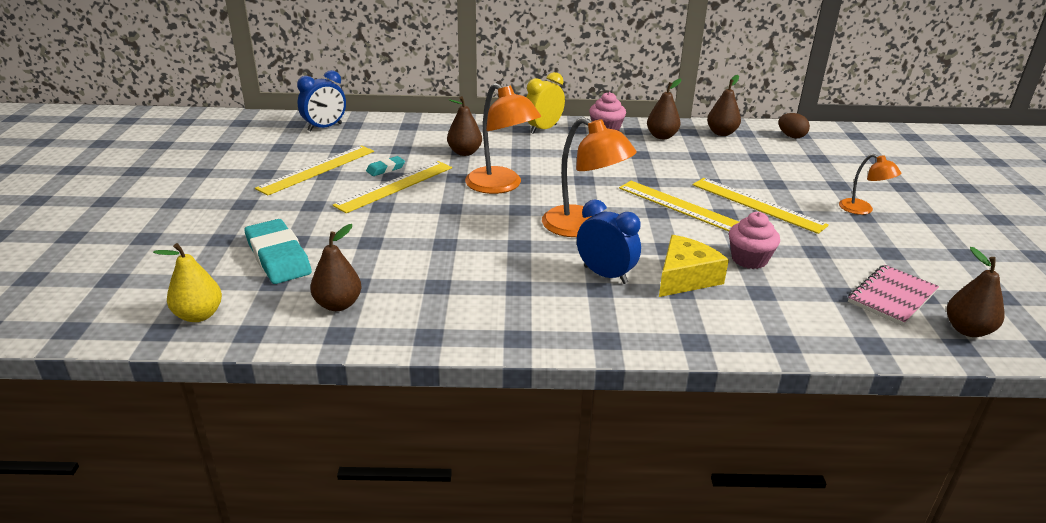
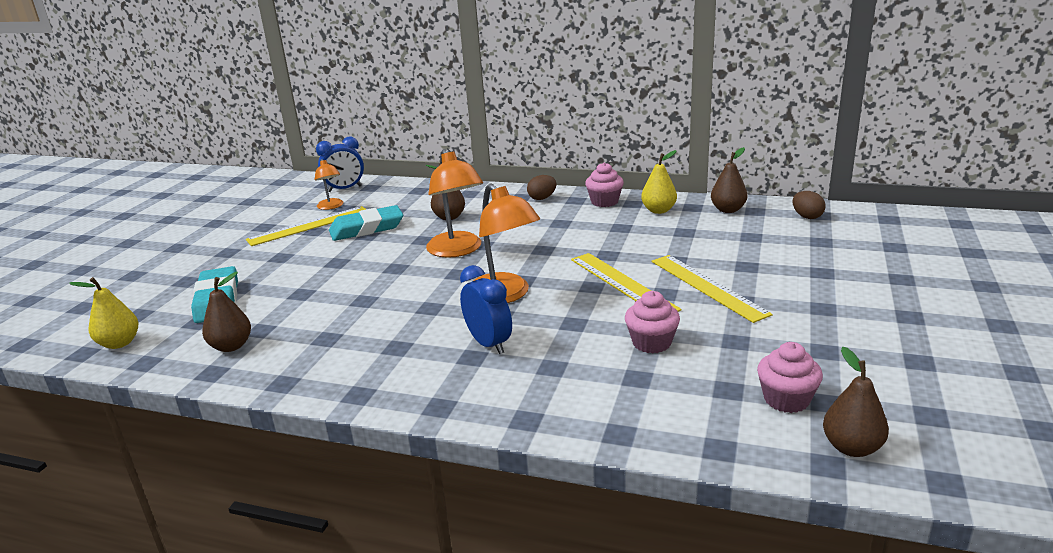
camera: 20 degrees right, 5 degrees down
yellow ruler [333,161,452,213] -> none
turquoise eraser [366,156,405,176] -> turquoise eraser [329,205,403,241], size x2.04
yellow clock [526,72,565,134] -> brown egg [527,175,557,200]
brown pear [647,79,682,139] -> yellow pear [641,150,677,214]
yellow cheese [659,235,729,297] -> none
orange lamp [839,154,901,215] -> orange lamp moved to [315,159,343,210]
pink notebook [848,265,939,326] -> pink cupcake [757,342,823,413]

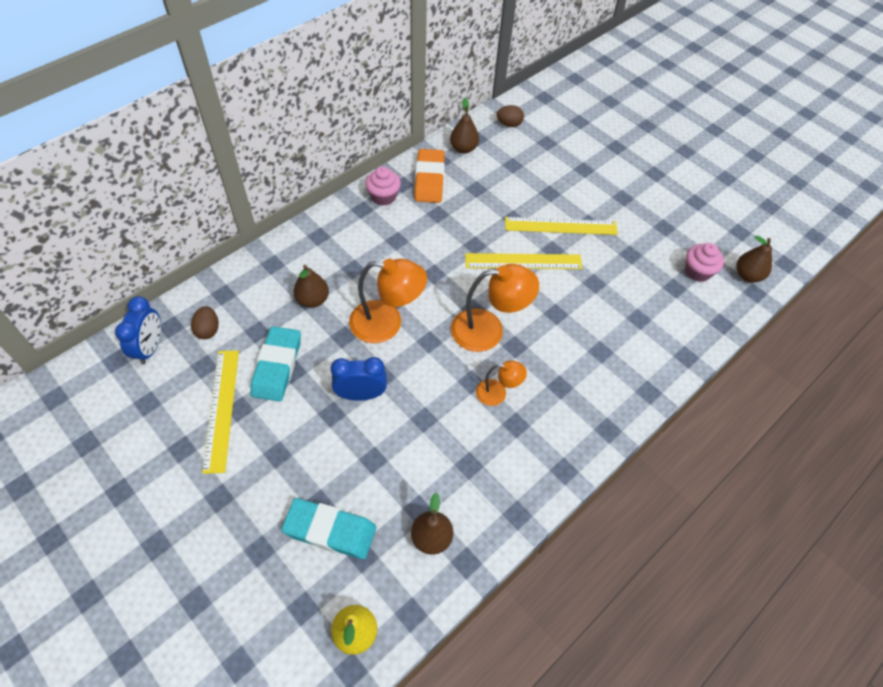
camera: 65 degrees left, 30 degrees up
orange lamp [315,159,343,210] -> orange lamp moved to [476,360,527,406]
blue clock [460,265,512,354] -> blue clock moved to [331,357,387,401]
brown egg [527,175,557,200] -> brown egg moved to [191,306,219,339]
pink cupcake [625,291,680,354] -> none
yellow pear [641,150,677,214] -> orange eraser [415,149,445,203]

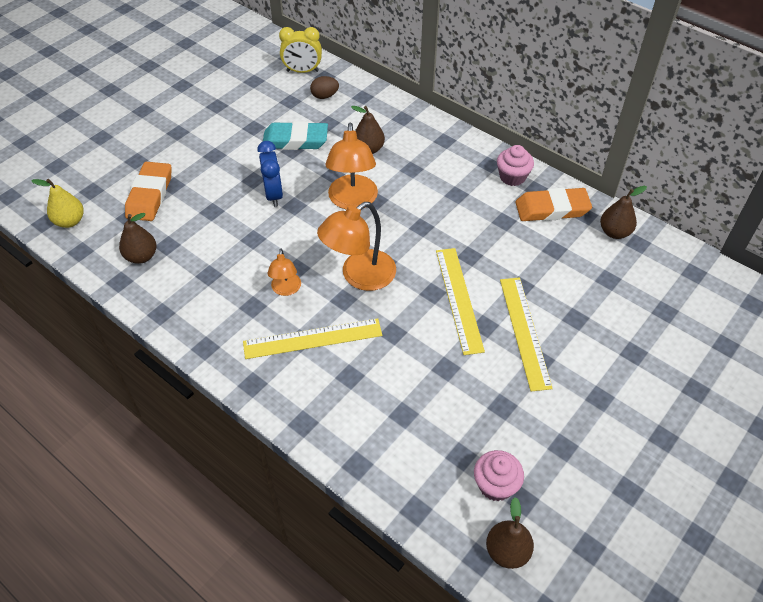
camera: 85 degrees right, 5 degrees down
blue clock [115,296,161,365] -> yellow clock [279,27,322,73]
yellow ruler [202,350,239,474] -> yellow ruler moved to [243,318,382,359]
turquoise eraser [281,498,376,559] -> orange eraser [125,162,171,221]
orange lamp [451,264,539,352] -> orange lamp turned 60 degrees clockwise [317,202,396,291]
brown egg [497,105,524,127] -> none

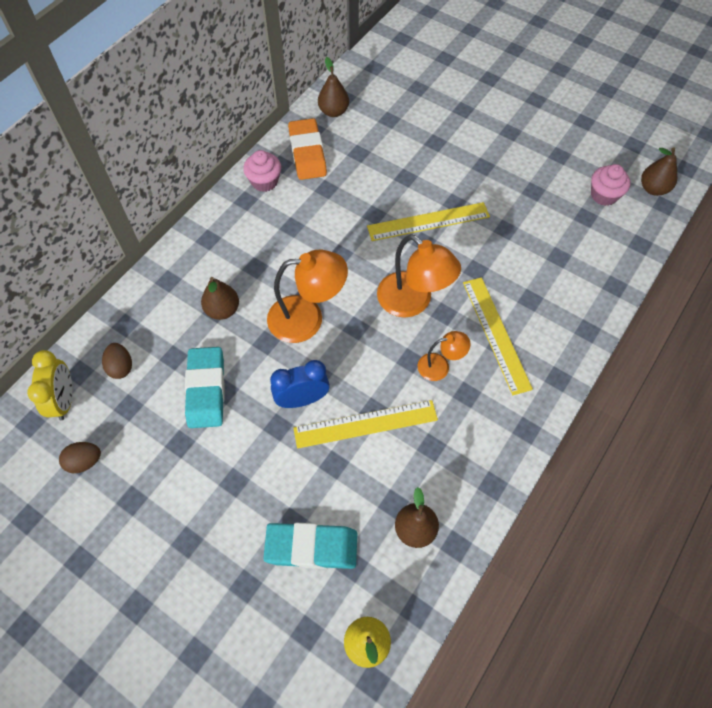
camera: 95 degrees left, 10 degrees up
orange eraser [125,162,171,221] -> turquoise eraser [263,523,357,569]
yellow ruler [500,277,553,392] -> yellow ruler moved to [293,400,438,448]
none -> brown egg [59,442,101,473]

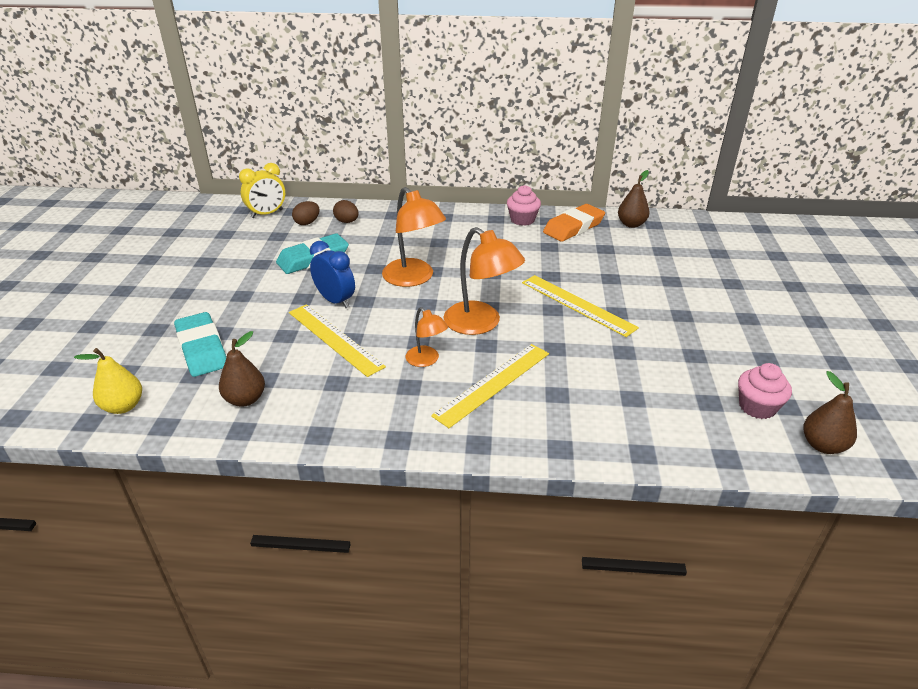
camera: 60 degrees right, 25 degrees down
brown egg [59,442,101,473] -> brown egg moved to [333,200,359,223]
brown pear [201,277,239,320] -> none
orange lamp [377,234,461,317] -> orange lamp turned 60 degrees counterclockwise [443,227,525,335]

